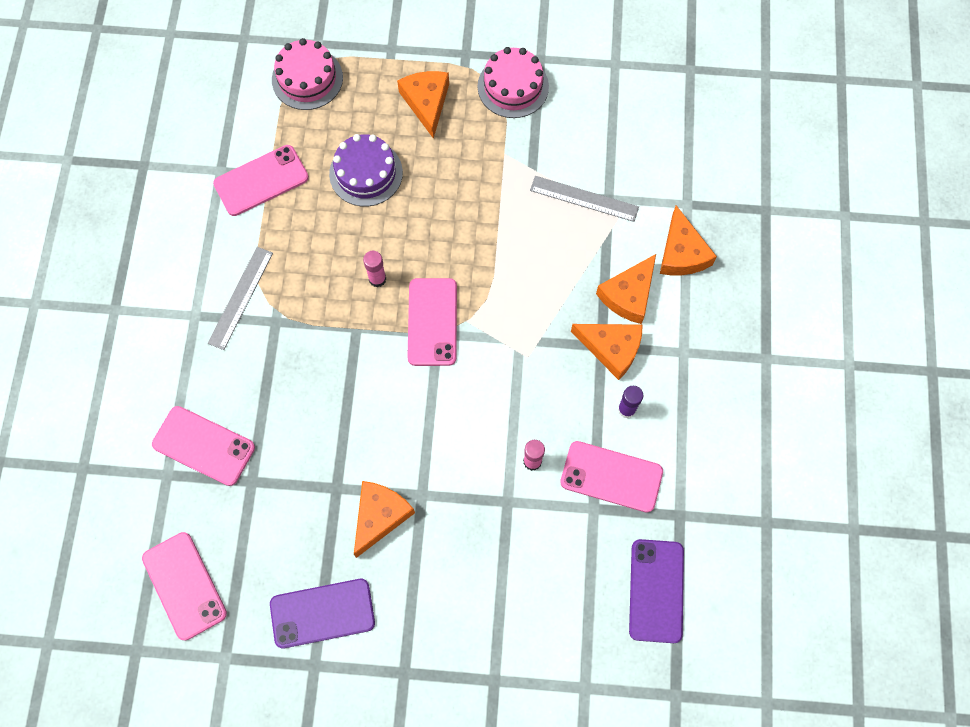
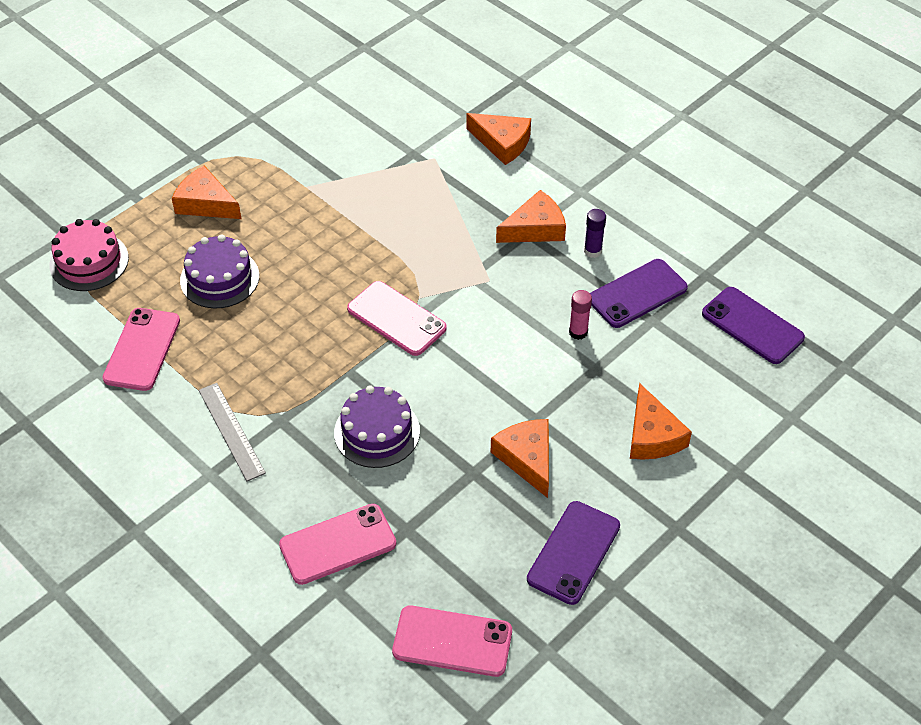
camera: 50 degrees left, 20 degrees down
pink glue stick [363,251,386,287] -> none
pink cake [478,47,549,118] -> none
grey ruler [530,176,639,222] -> none
pink phone [560,441,663,513] -> purple phone [590,259,688,328]
orange cheese [596,254,656,324] -> orange cheese moved to [630,383,692,460]
none -> purple cake [334,385,420,468]

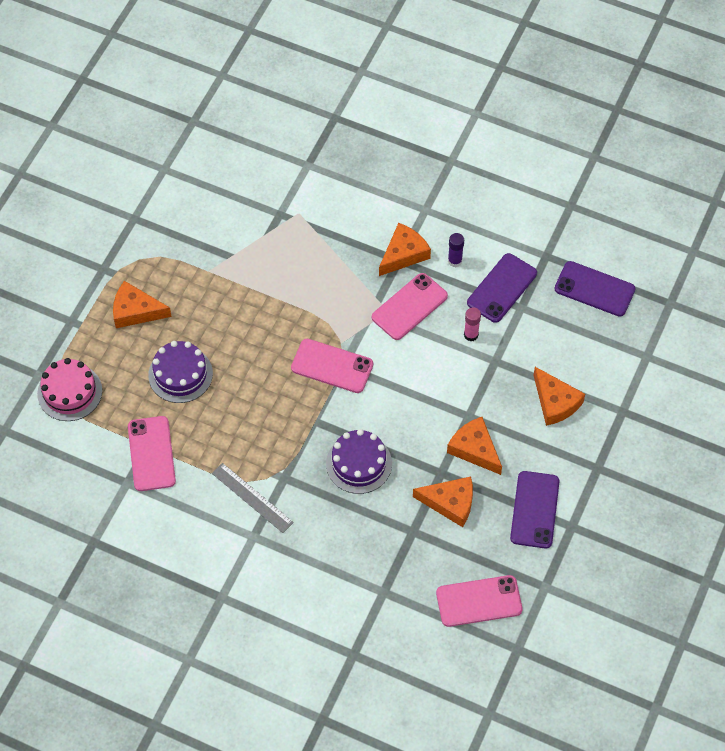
camera: 20 degrees left, 10 degrees up
pink phone [279,504,396,585] -> pink phone moved to [372,273,448,340]
orange cheese [467,113,531,165] -> orange cheese moved to [413,477,473,527]

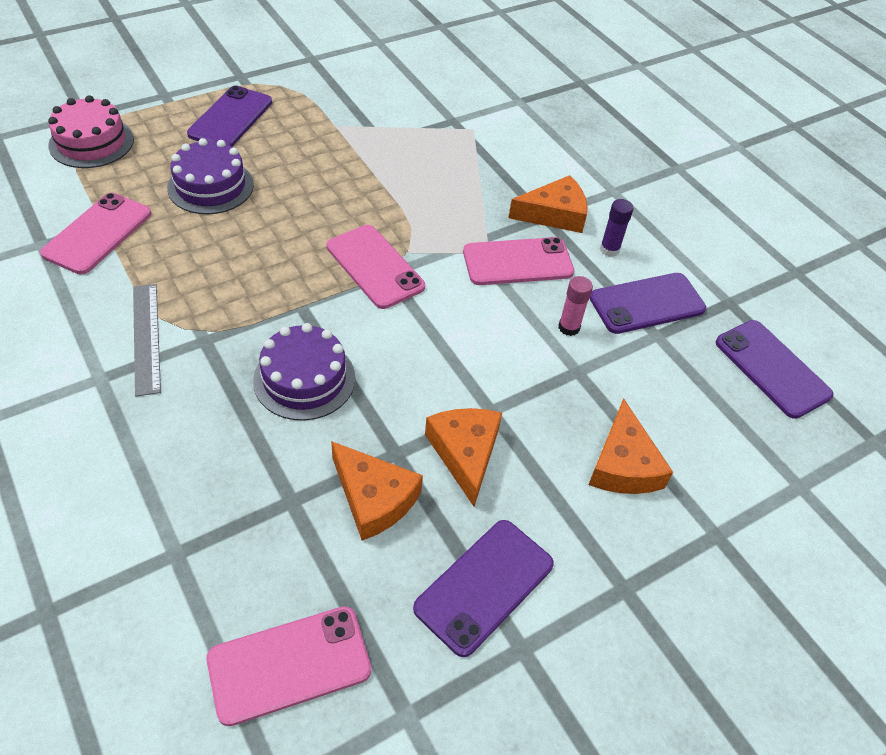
camera: 30 degrees right, 10 degrees down
orange cheese [113,281,172,328] -> purple phone [187,86,272,147]
pink phone [436,575,523,627] -> pink phone turned 45 degrees counterclockwise [206,606,371,726]

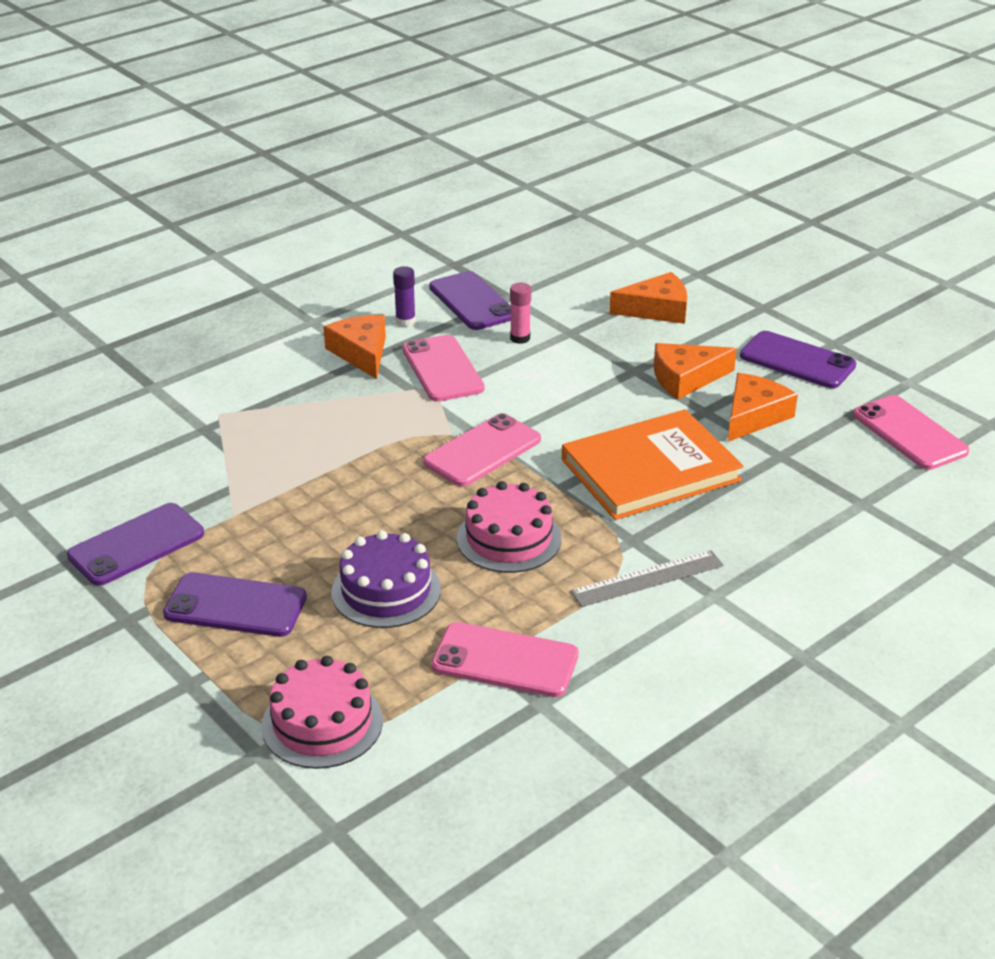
camera: 95 degrees left, 15 degrees down
purple cake [253,323,355,421] -> orange book [562,409,744,520]
purple phone [716,320,833,419] -> purple phone moved to [67,503,204,586]
none -> pink cake [457,481,561,573]

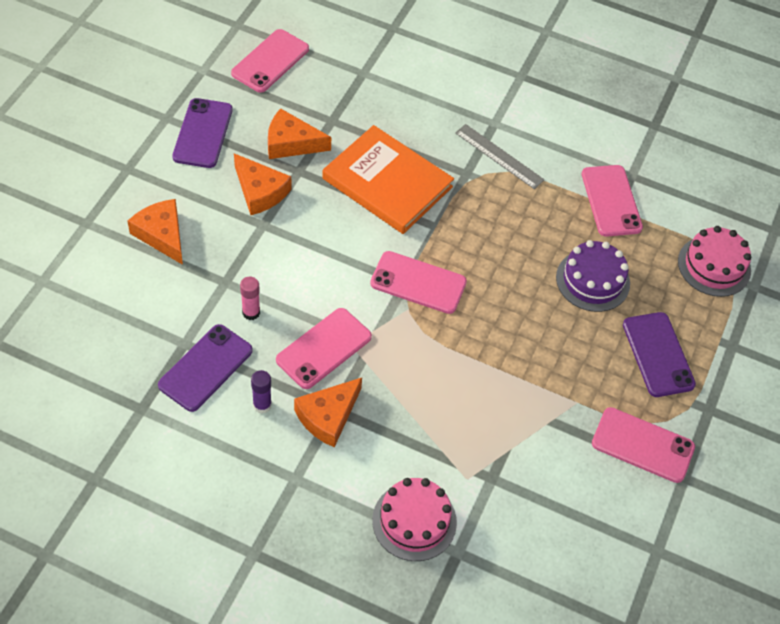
camera: 120 degrees left, 20 degrees up
purple phone [67,503,204,586] -> pink phone [592,407,695,483]
pink cake [457,481,561,573] -> pink cake moved to [372,478,457,561]

